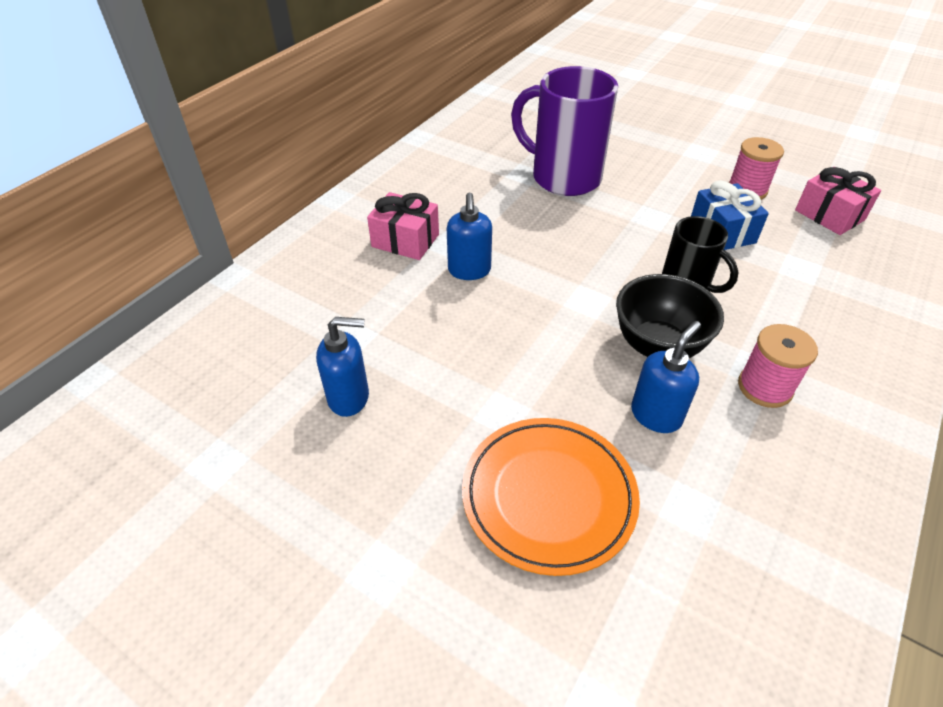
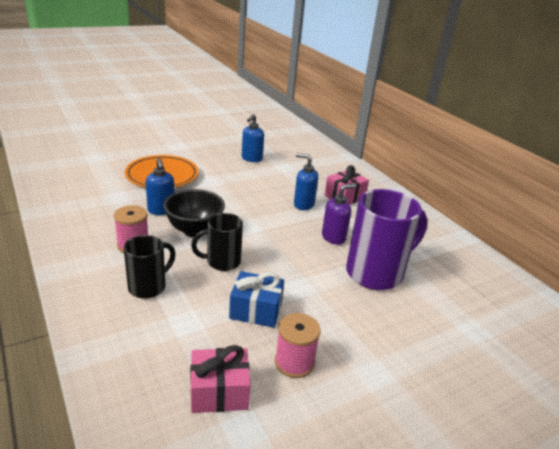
camera: 115 degrees right, 15 degrees down
none -> black mug [124,235,176,299]
none -> purple soap dispenser [322,184,356,245]

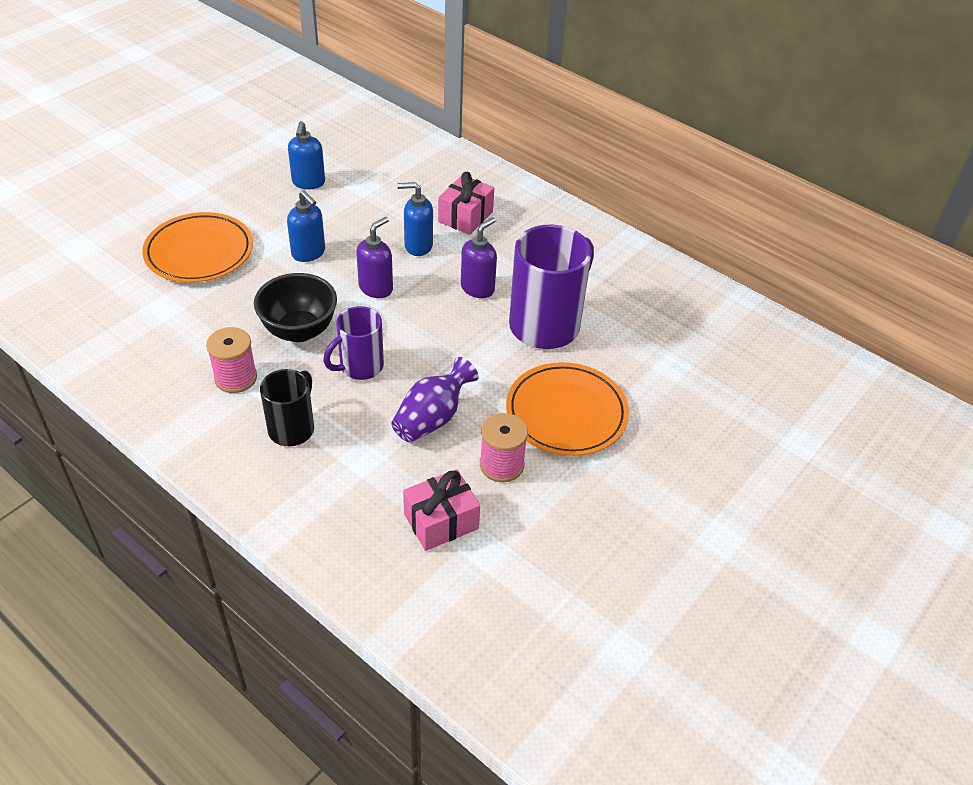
camera: 20 degrees left, 15 degrees up
blue soap dispenser [146,158,174,215] -> blue soap dispenser moved to [287,190,325,262]
black mug [191,213,243,271] -> purple mug [323,306,384,380]
blue gift [229,271,284,328] -> purple vase [391,357,479,442]
none -> purple soap dispenser [356,217,393,298]
none -> orange plate [506,362,629,456]

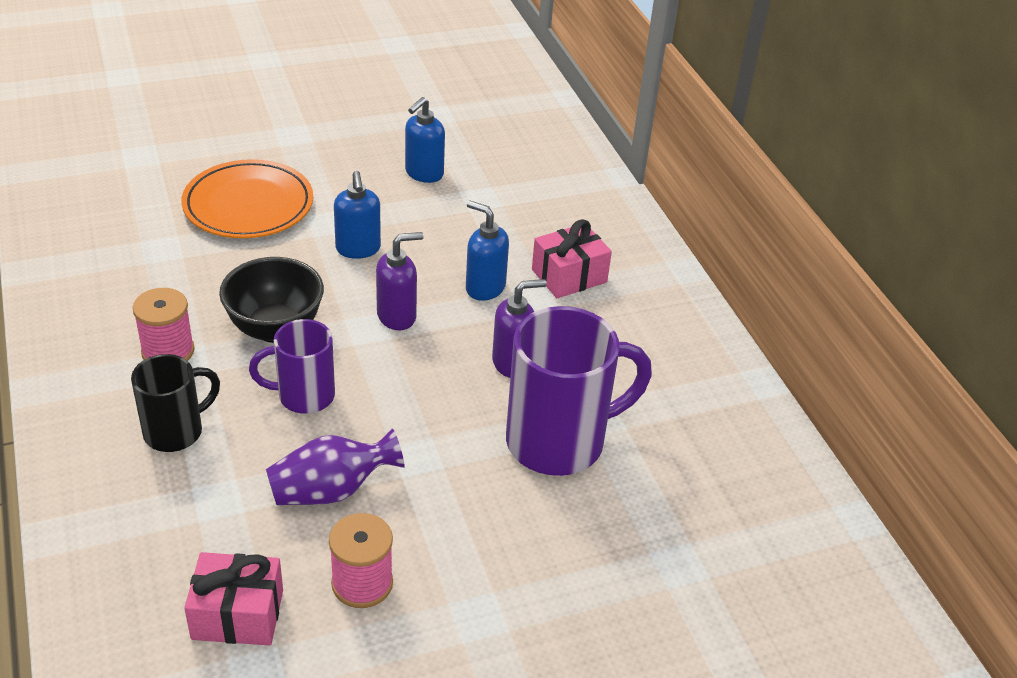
camera: 30 degrees right, 5 degrees down
orange plate [506,362,629,456] -> none

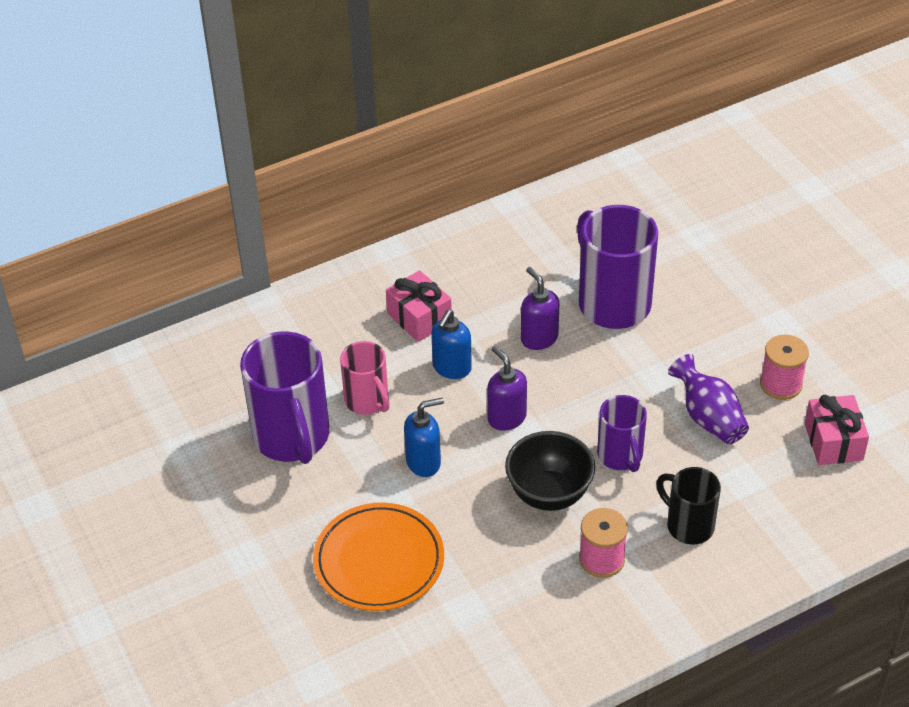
camera: 95 degrees left, 5 degrees up
blue soap dispenser [405,97,445,183] -> purple mug [240,332,330,464]
none -> pink mug [340,341,390,415]

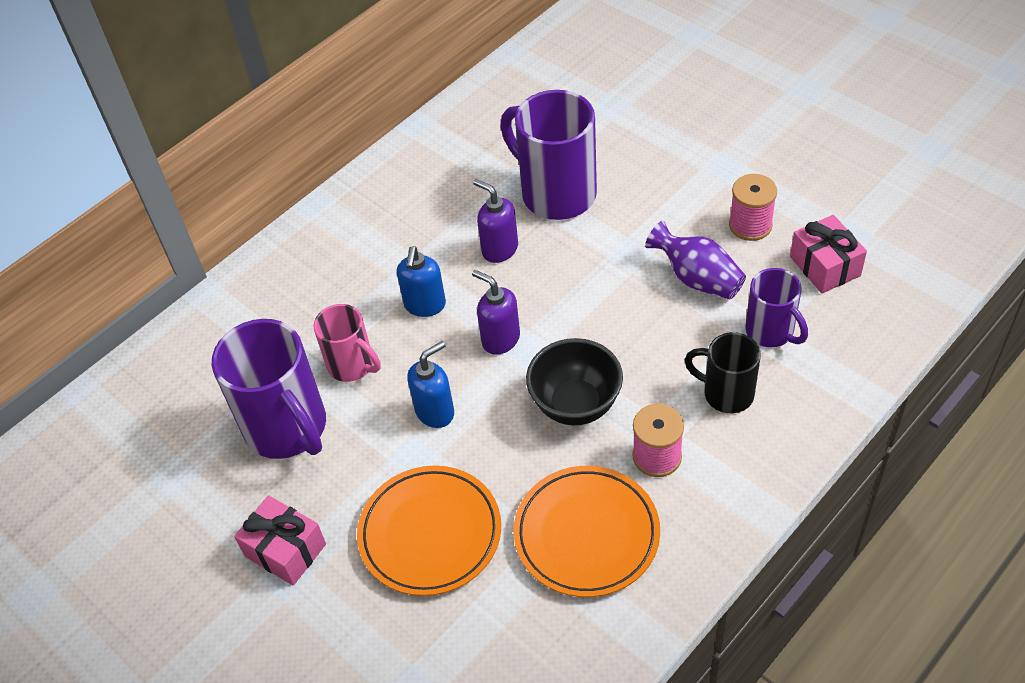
camera: 15 degrees left, 5 degrees up
pink gift [386,270,452,342] -> pink gift moved to [234,495,326,586]
purple mug [597,395,647,472] -> purple mug moved to [745,268,808,347]
none -> orange plate [513,466,660,597]

